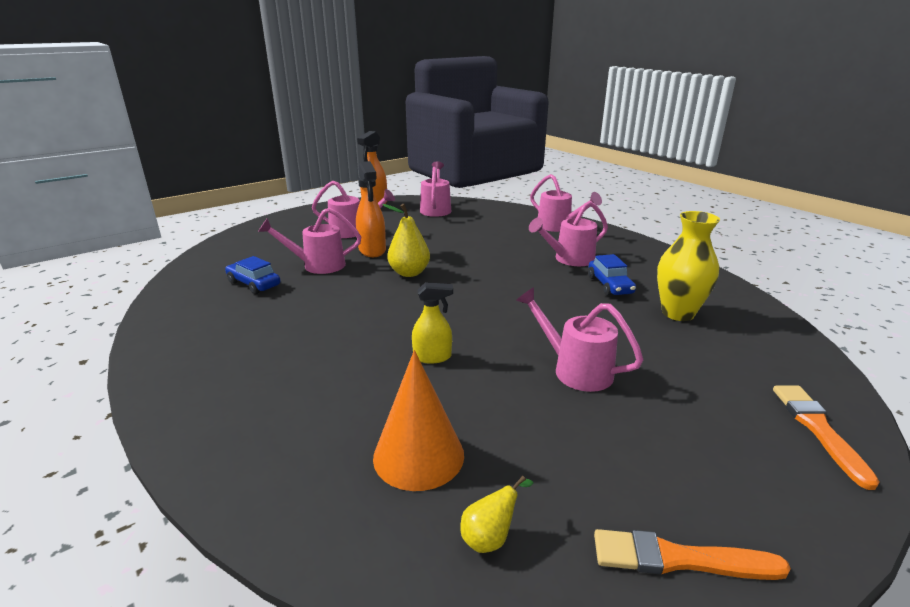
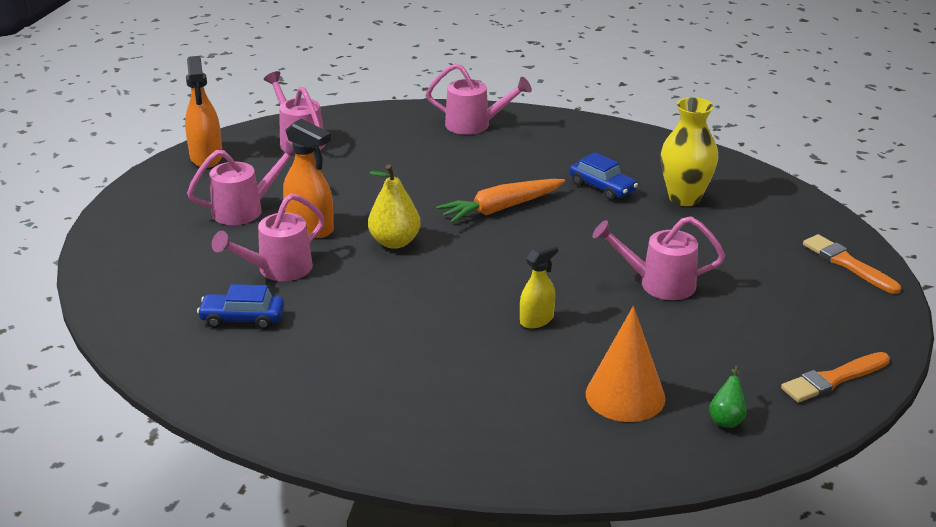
camera: 35 degrees left, 5 degrees up
yellow pear [461,476,533,553] -> green pear [709,366,747,428]
pink watering can [529,201,608,266] -> none
none -> orange carrot [436,179,565,223]

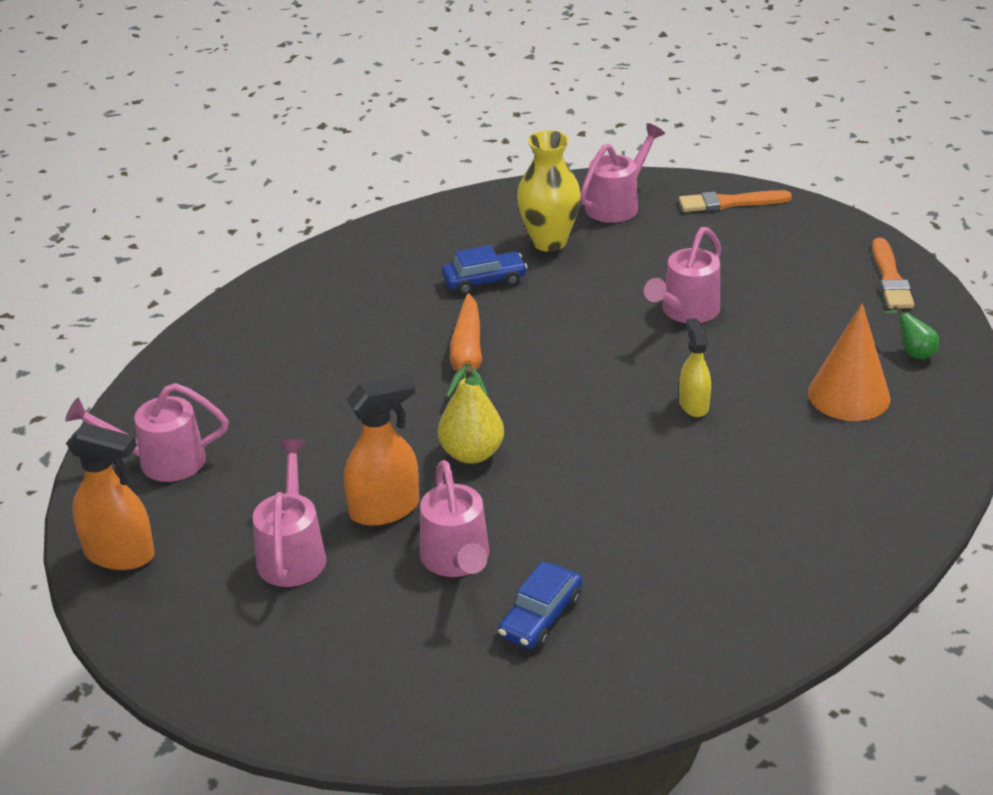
camera: 60 degrees left, 5 degrees up
pink watering can [426,63,532,135] -> pink watering can moved to [580,123,665,223]

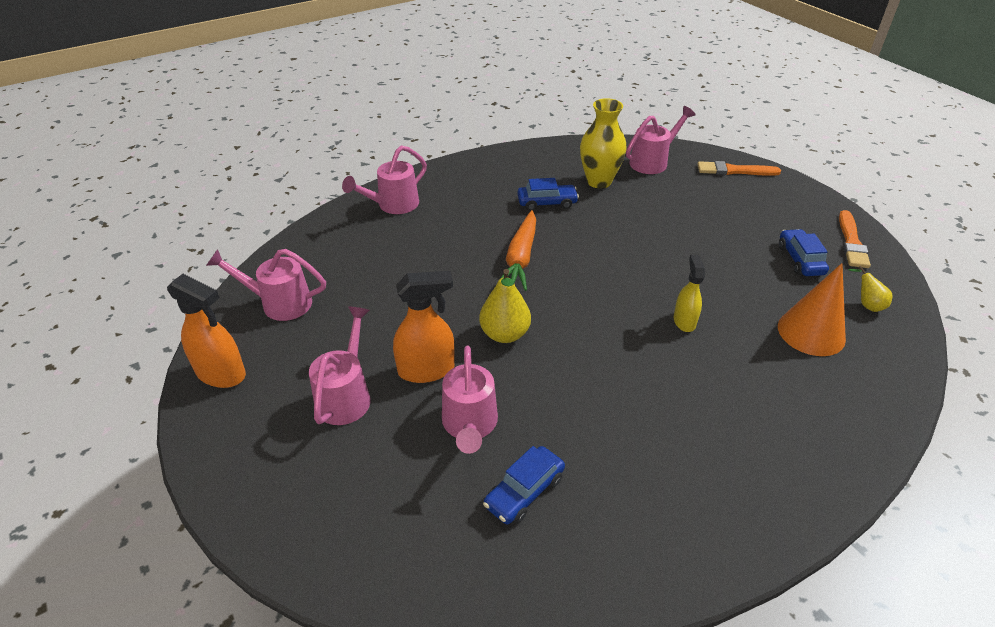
camera: 10 degrees right, 5 degrees up
pink watering can [644,227,721,323] -> pink watering can moved to [342,145,427,214]
green pear [884,305,939,360] -> yellow pear [848,266,892,312]
none -> blue car [779,229,829,276]

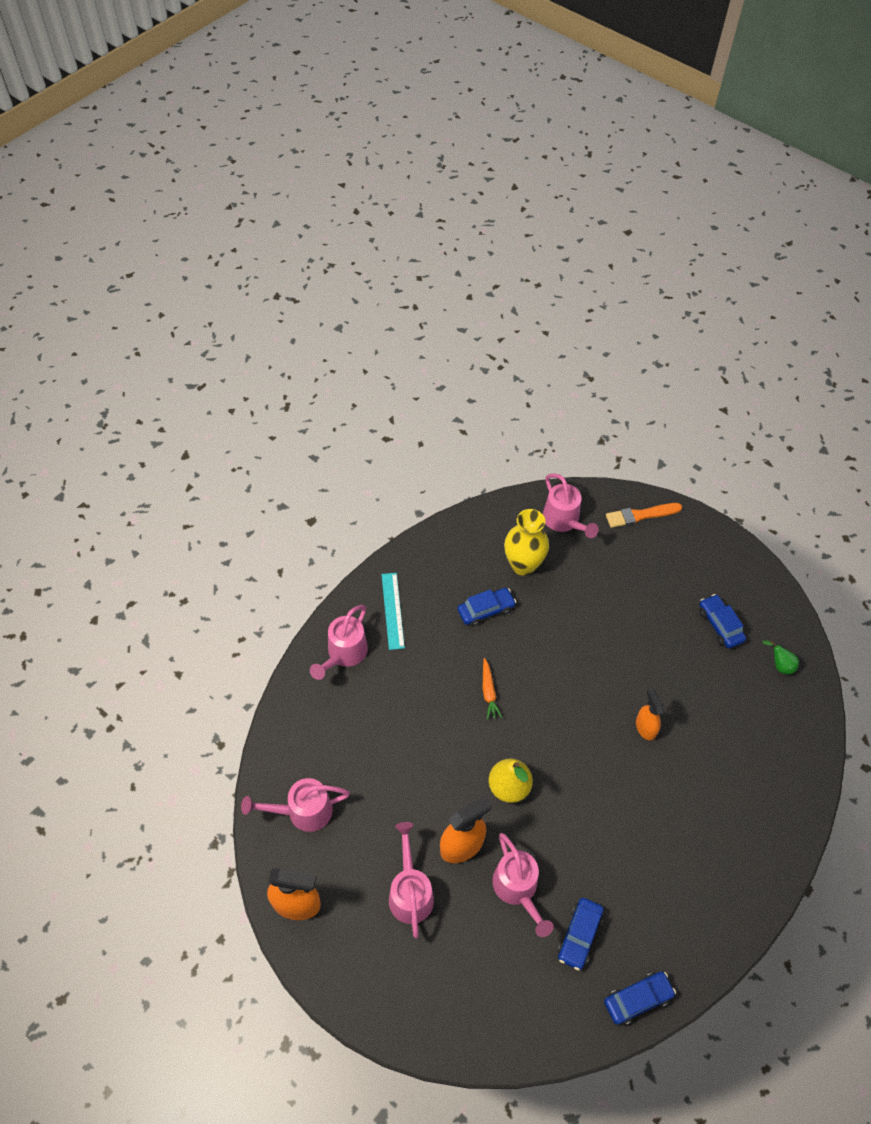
camera: 20 degrees left, 15 degrees up
orange carrot [500,210,536,291] -> orange carrot [482,658,502,720], size x0.57
pink watering can [626,106,696,174] -> pink watering can turned 120 degrees clockwise [543,473,599,538]
yellow spray bottle [674,255,705,332] -> orange spray bottle [636,689,664,741]
orange cone [778,263,846,356] -> none
orange brush [839,210,871,268] -> none
yellow pear [848,266,892,312] -> green pear [762,641,799,674]
none -> turquoise ruler [382,573,405,650]
none -> blue car [604,972,676,1025]

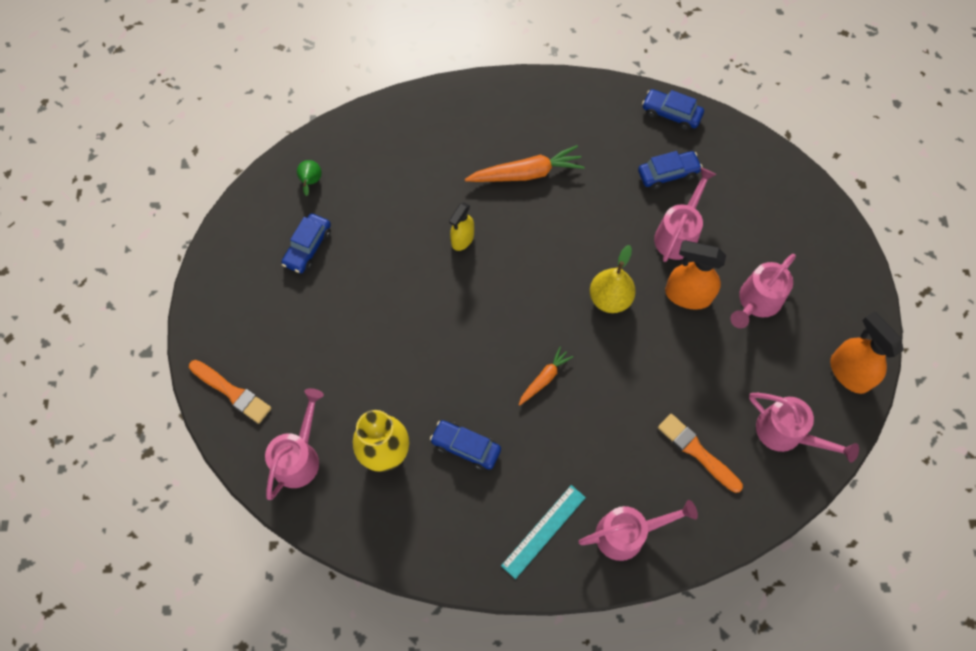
camera: 130 degrees left, 10 degrees up
orange spray bottle [636,689,664,741] -> yellow spray bottle [449,202,474,251]
none -> orange carrot [465,145,584,182]
none -> orange brush [658,414,743,493]

